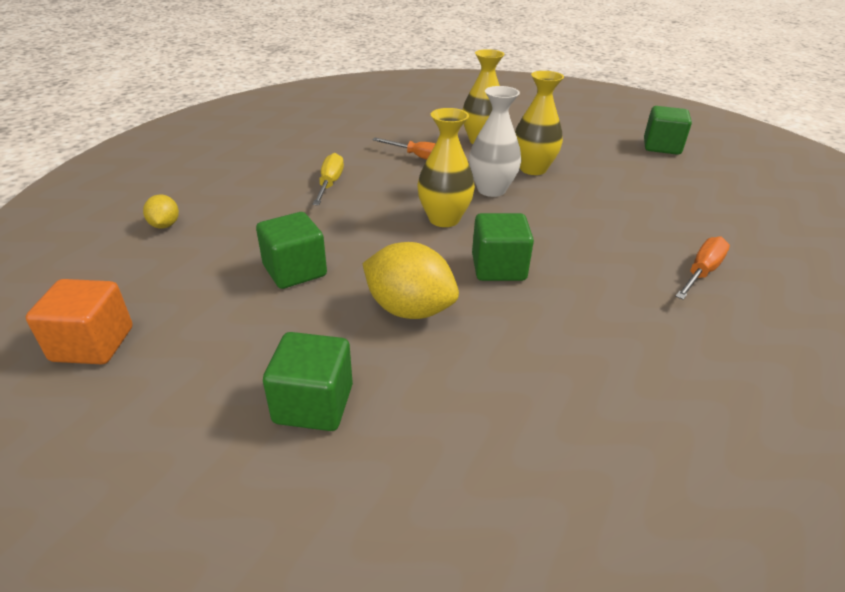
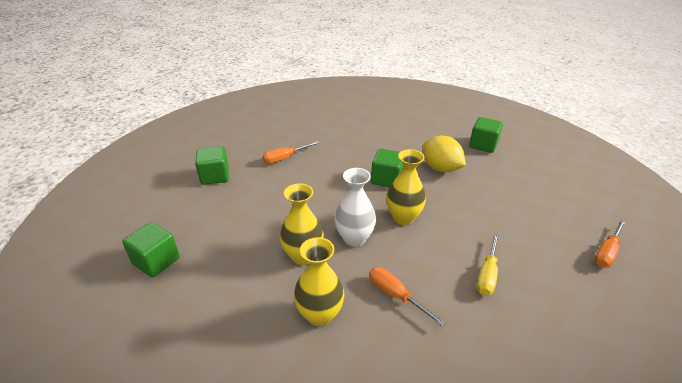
camera: 160 degrees left, 0 degrees up
orange cube [26,279,132,364] -> none
yellow lemon [143,194,179,229] -> orange screwdriver [594,220,626,268]
green cube [256,212,327,289] -> green cube moved to [195,146,229,185]

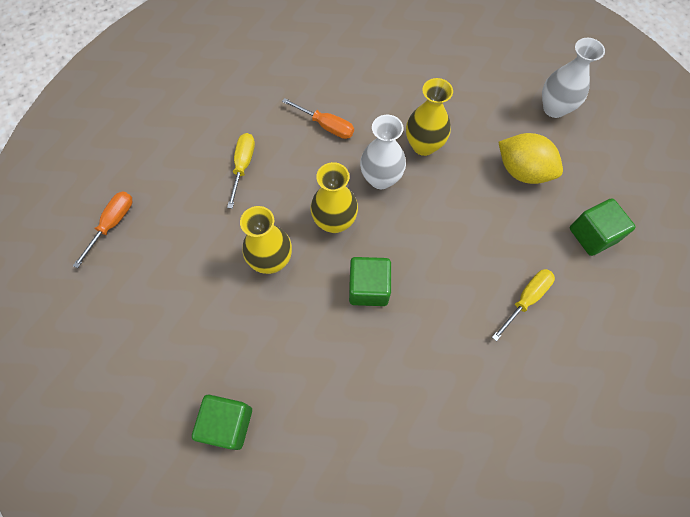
camera: 165 degrees right, 30 degrees up
green cube [122,222,180,277] -> white vase [542,38,605,118]
orange screwdriver [263,141,319,164] -> yellow screwdriver [492,269,555,341]
yellow vase [294,237,344,326] -> yellow vase moved to [240,206,292,274]
yellow lemon [423,136,466,172] -> yellow lemon moved to [498,133,563,184]

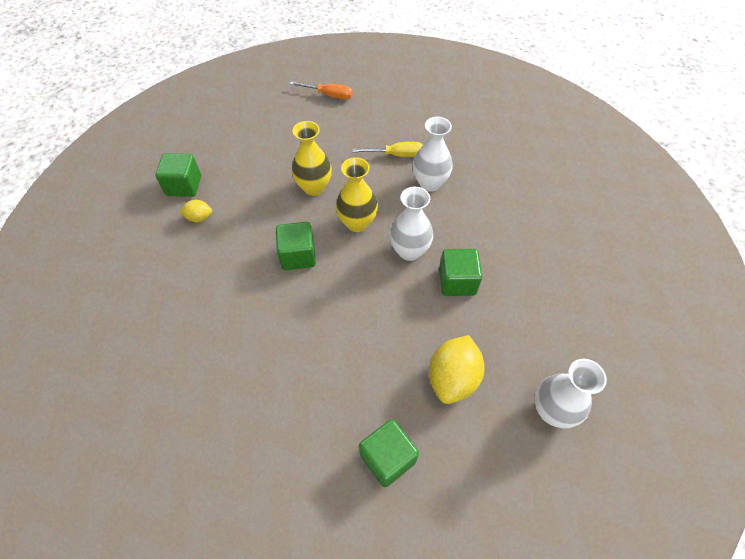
camera: 80 degrees right, 10 degrees down
orange screwdriver [282,98,354,139] -> none
yellow vase [406,78,453,156] -> green cube [439,249,482,296]
yellow screwdriver [492,269,555,341] -> none
none -> yellow lemon [179,200,212,222]
none -> white vase [413,117,453,192]

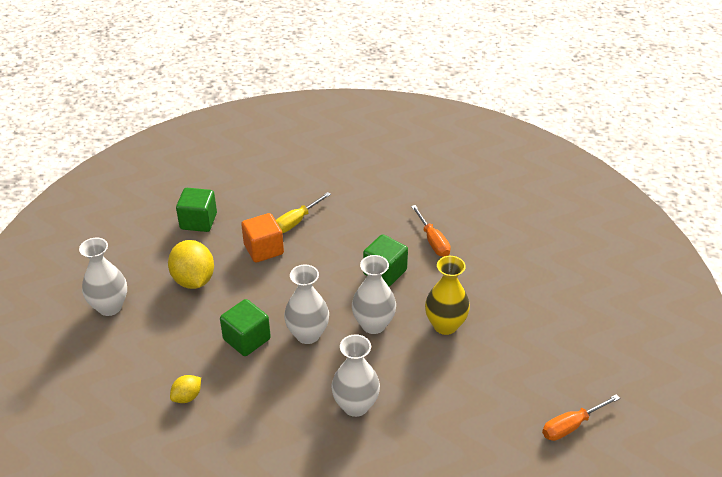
camera: 135 degrees right, 15 degrees down
green cube [155,153,201,197] -> none
yellow lemon [179,200,212,222] -> yellow lemon moved to [170,375,201,403]
yellow vase [336,157,378,232] -> white vase [352,255,396,334]
yellow screwdriver [352,142,423,157] -> yellow screwdriver moved to [276,192,331,233]
none -> orange cube [241,213,284,263]
none -> orange screwdriver [411,205,451,257]

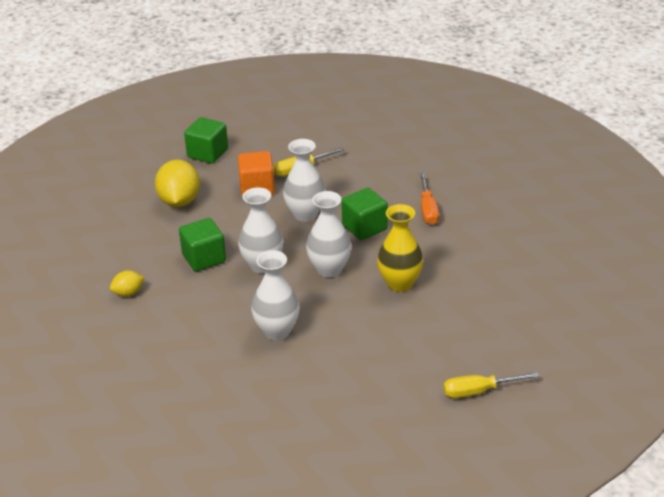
camera: 20 degrees right, 5 degrees down
white vase [79,238,127,316] -> white vase moved to [283,139,326,222]
orange screwdriver [542,394,620,441] -> yellow screwdriver [443,372,539,398]

